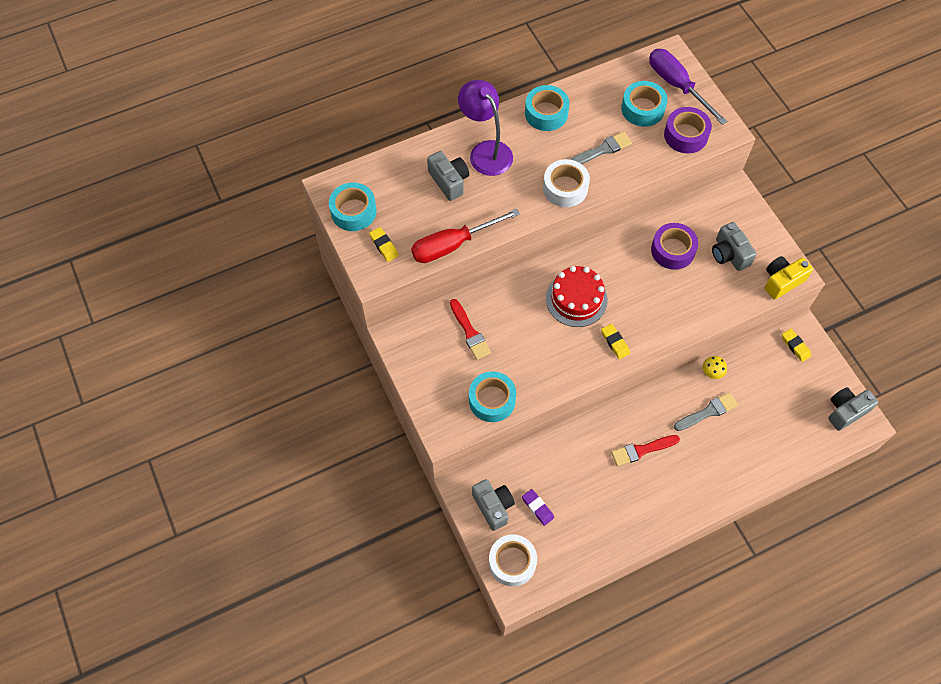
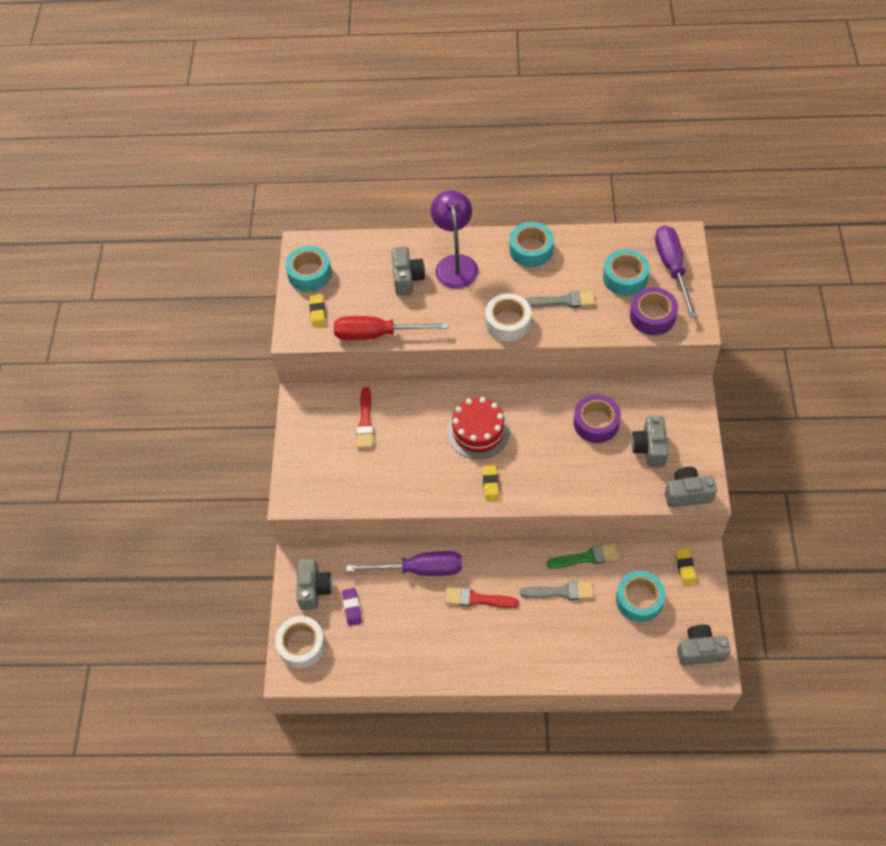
camera: 30 degrees right, 5 degrees down
turquoise tape [469,371,516,422] -> turquoise tape moved to [616,571,666,622]
yellow mushroom [703,356,727,379] -> green brush [547,543,619,569]
yellow camera [764,256,813,300] -> grey camera [665,467,717,508]
none -> purple screwdriver [346,551,462,576]

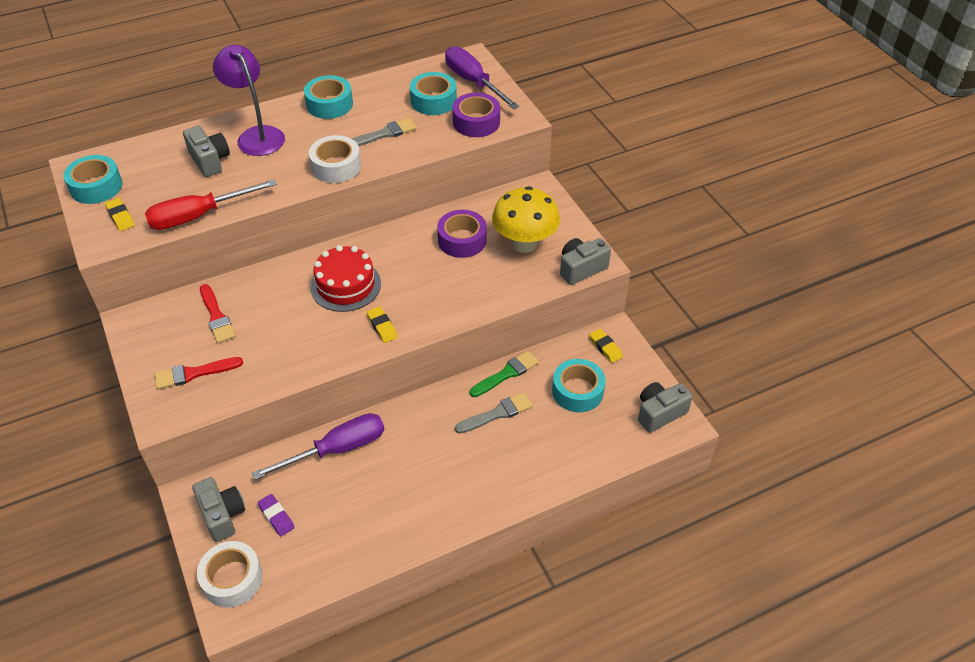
camera: 30 degrees left, 10 degrees down
red brush [445,587,519,608] -> red brush moved to [155,357,243,389]
grey camera [632,416,669,467] -> yellow mushroom [492,186,560,253]

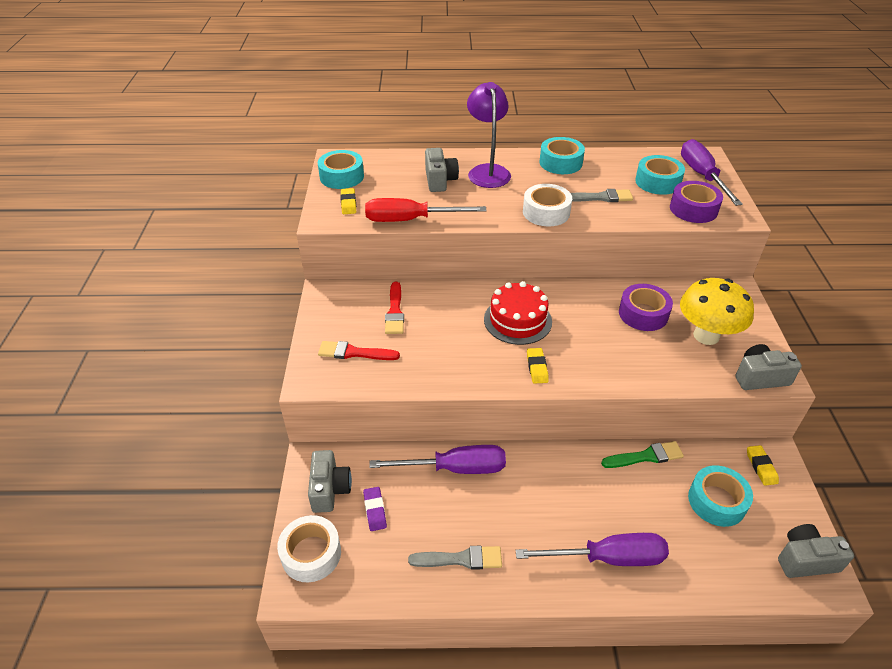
camera: 25 degrees right, 5 degrees down
grey brush [455,393,533,434] -> grey brush moved to [408,546,502,570]
none -> purple screwdriver [515,533,669,566]

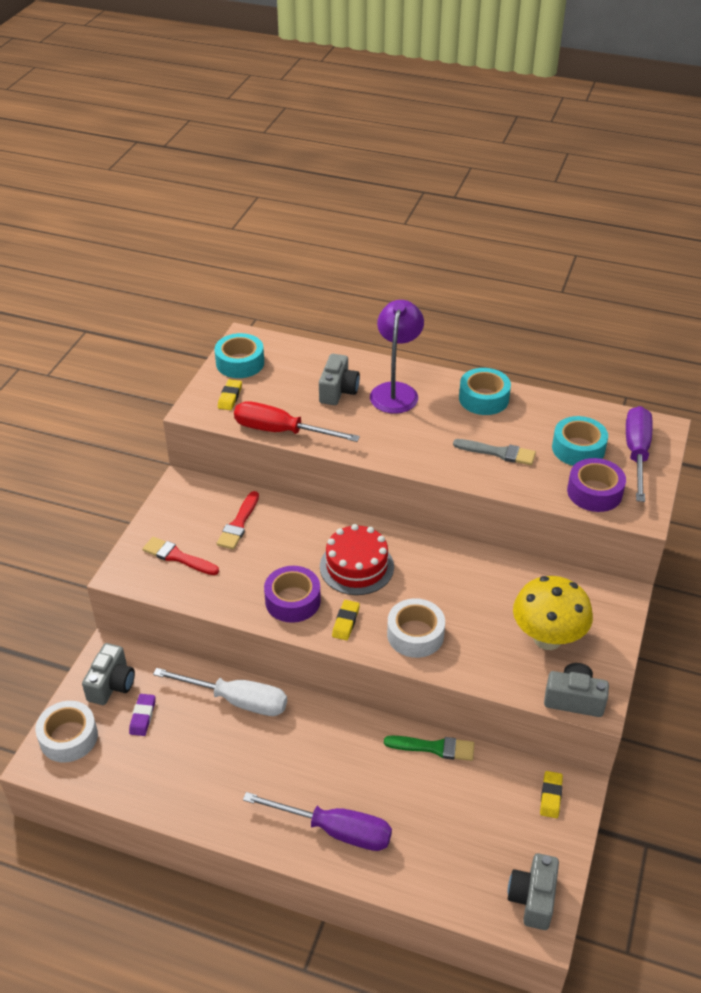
camera: 20 degrees right, 0 degrees up
purple screwdriver [369,445,506,474] -> white screwdriver [153,668,287,716]
grey brush [408,546,502,570] -> none
white tape [523,184,572,226] -> white tape moved to [387,598,445,658]
purple tape [619,284,673,331] -> purple tape moved to [264,566,321,623]
turquoise tape [688,465,753,527] -> none
grey camera [778,524,854,578] -> grey camera turned 90 degrees counterclockwise [508,853,559,930]

